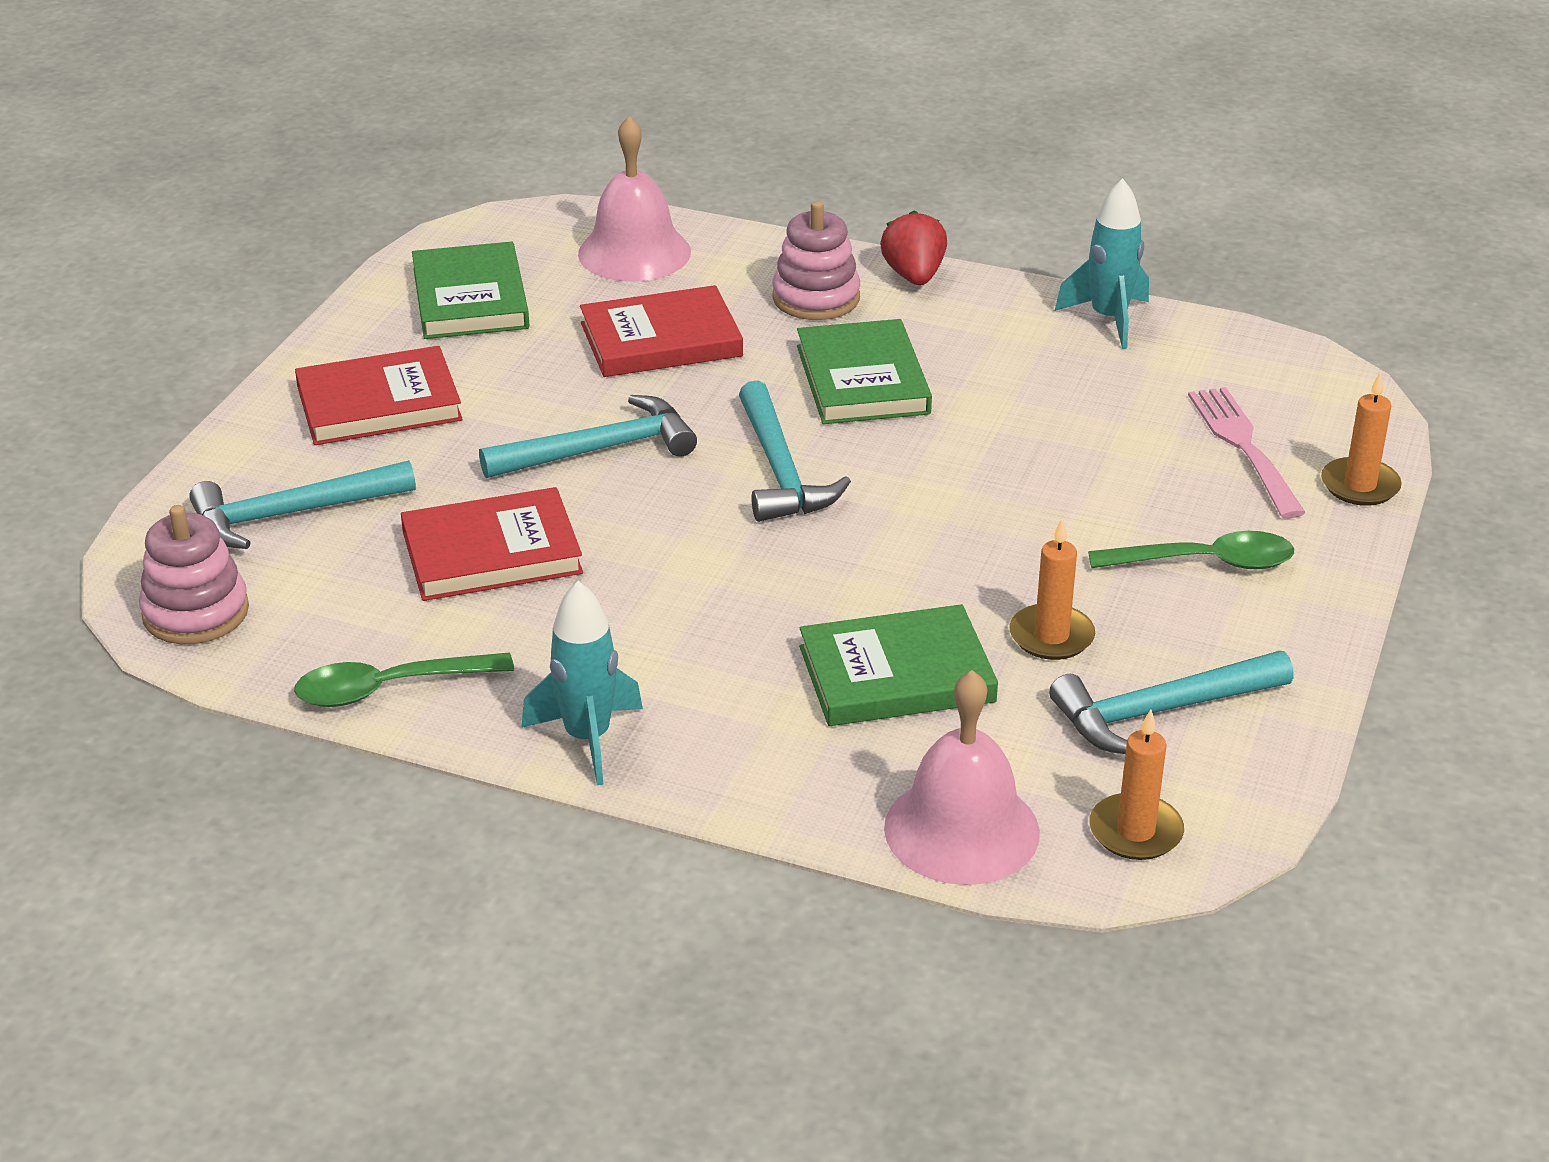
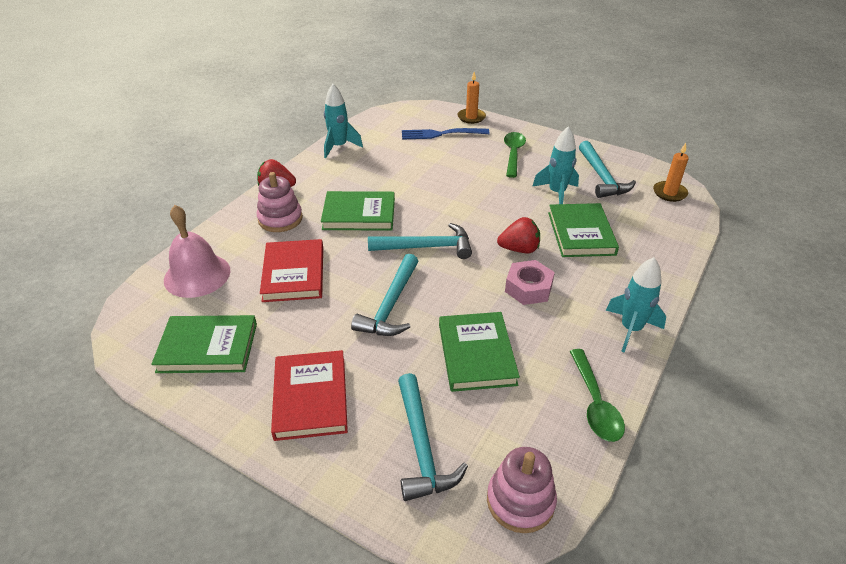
camera: 80 degrees left, 5 degrees up
red book [401,487,583,601] -> green book [439,312,520,392]
turquoise hammer [479,395,697,478] -> turquoise hammer turned 150 degrees counterclockwise [351,254,418,336]
pink bell [884,670,1040,885] -> none
orange candle [1009,519,1095,660] -> turquoise rocket [532,126,579,204]
pink fork [1188,387,1305,518] -> blue fork [402,128,490,140]
none -> red strawberry [497,217,540,253]
none -> pink nut [505,260,555,305]

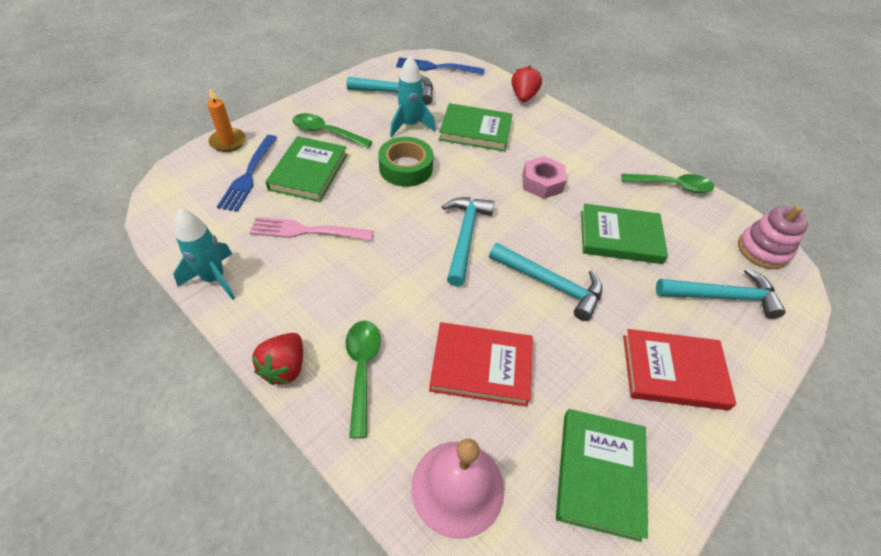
camera: 80 degrees left, 10 degrees up
pink stacking toy [257,172,303,232] -> green spoon [346,320,381,438]
green book [321,191,395,231] -> green book moved to [266,136,347,202]
red strawberry [497,217,540,253] -> red strawberry moved to [512,66,542,102]
turquoise rocket [606,257,666,353] -> none
orange candle [653,143,689,202] -> blue fork [396,57,485,75]
none -> pink fork [249,217,373,240]
none -> green tape [378,137,433,187]

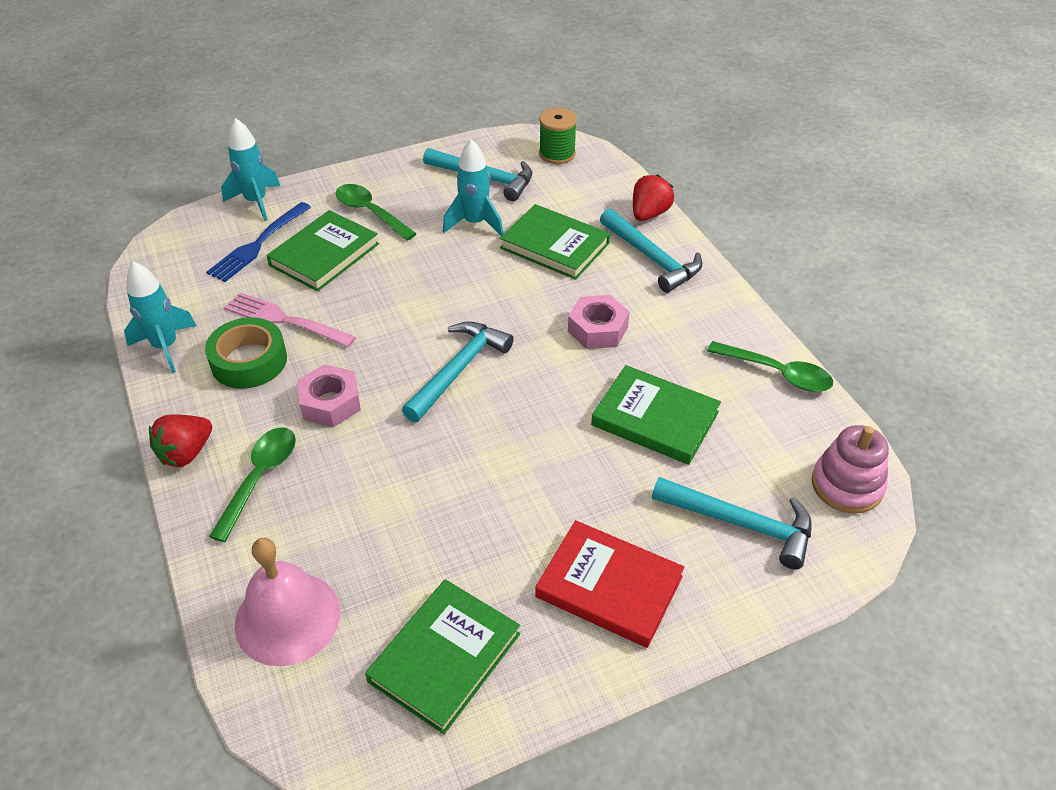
camera: 25 degrees right, 5 degrees down
orange candle [207,88,246,152] -> turquoise rocket [221,118,280,221]
green tape [378,137,433,187] -> green tape moved to [205,317,287,389]
blue fork [396,57,485,75] -> green spool [539,108,577,164]
red book [429,322,533,407] -> none
turquoise hammer [489,243,602,321] -> turquoise hammer moved to [600,209,702,293]
none -> pink nut [297,364,361,427]

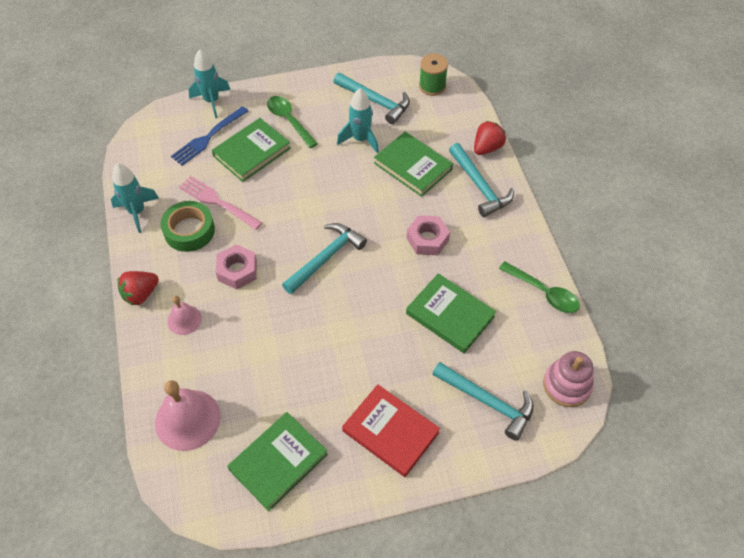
camera: 10 degrees right, 10 degrees up
green spoon [209,427,296,542] -> pink bell [167,296,202,335]

